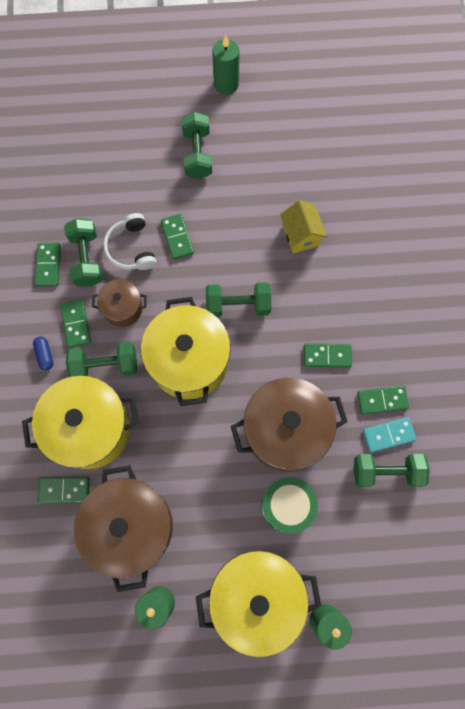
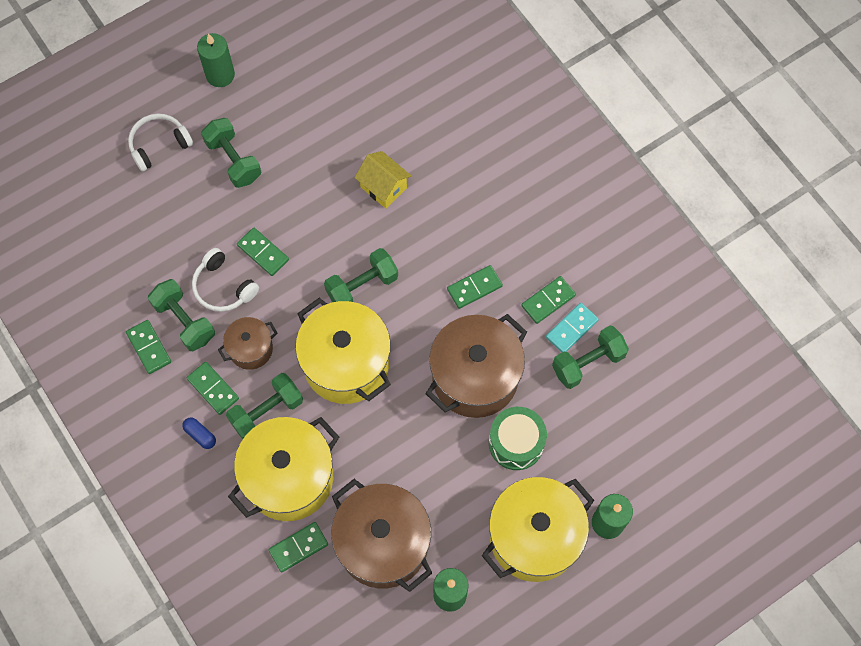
camera: 30 degrees left, 5 degrees down
none -> white headphones [128,114,193,172]

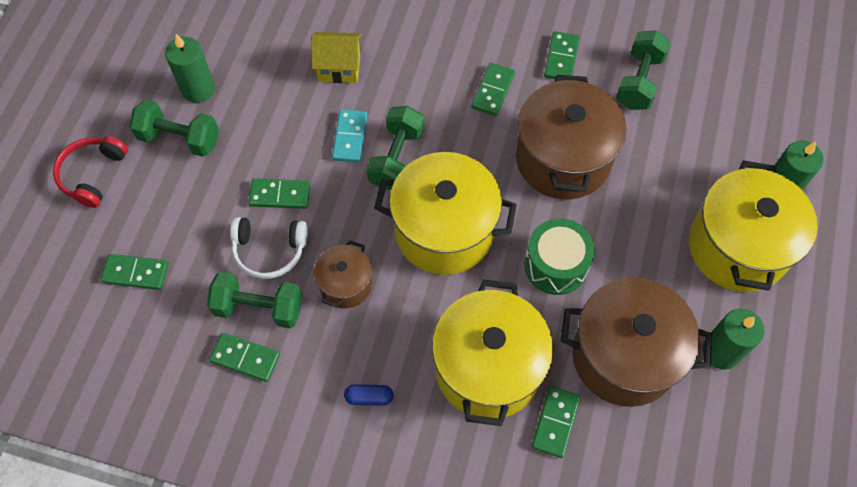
camera: 40 degrees left, 5 degrees down
white headphones [128,114,193,172] -> red headphones [53,136,128,208]
green domino [187,362,239,415] -> green domino moved to [101,254,168,290]
green candle [197,33,235,87] -> green candle moved to [165,34,215,103]
green dumbbell [226,373,303,439] -> none
green drum [489,407,547,470] -> green drum moved to [524,218,595,295]
turquoise domino [546,303,599,352] -> turquoise domino moved to [332,109,367,163]

